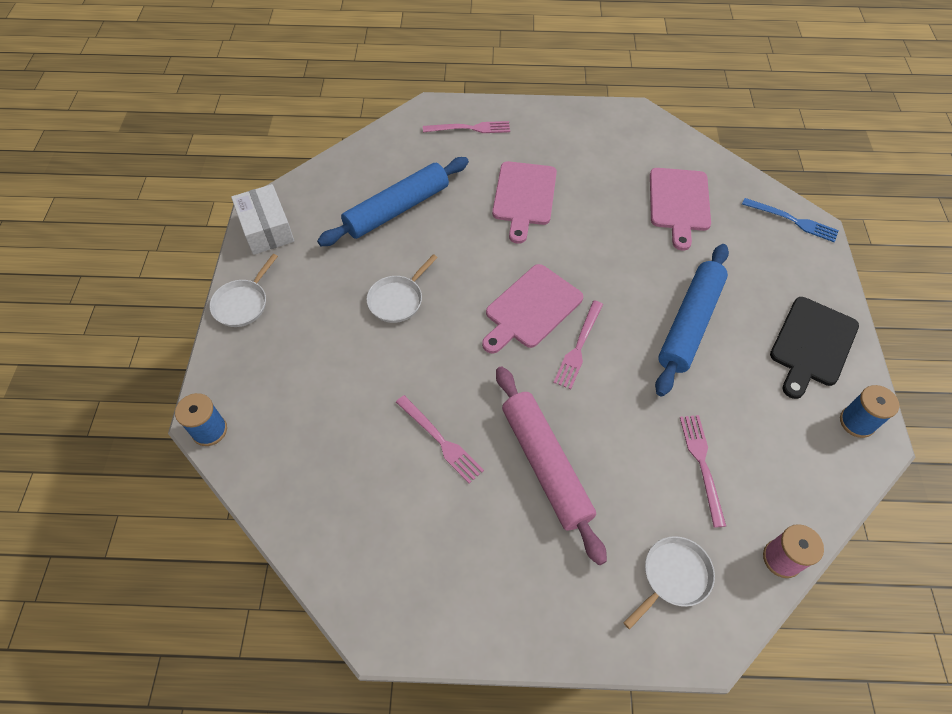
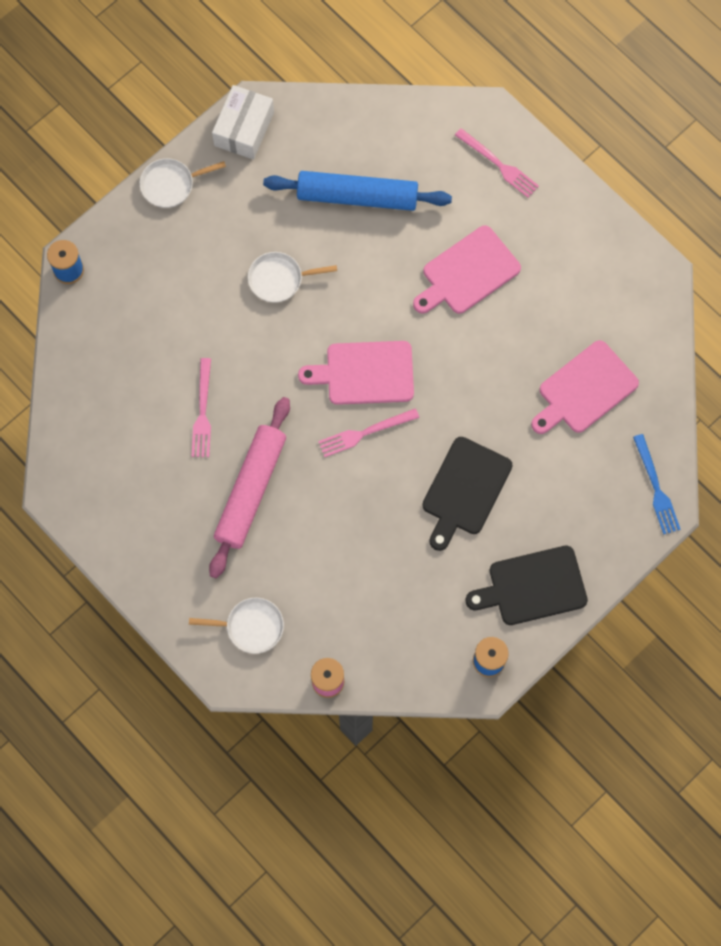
camera: 45 degrees right, 15 degrees up
blue rolling pin [655,244,729,396] -> black cutting board [422,437,513,551]
pink fork [680,415,726,528] -> none

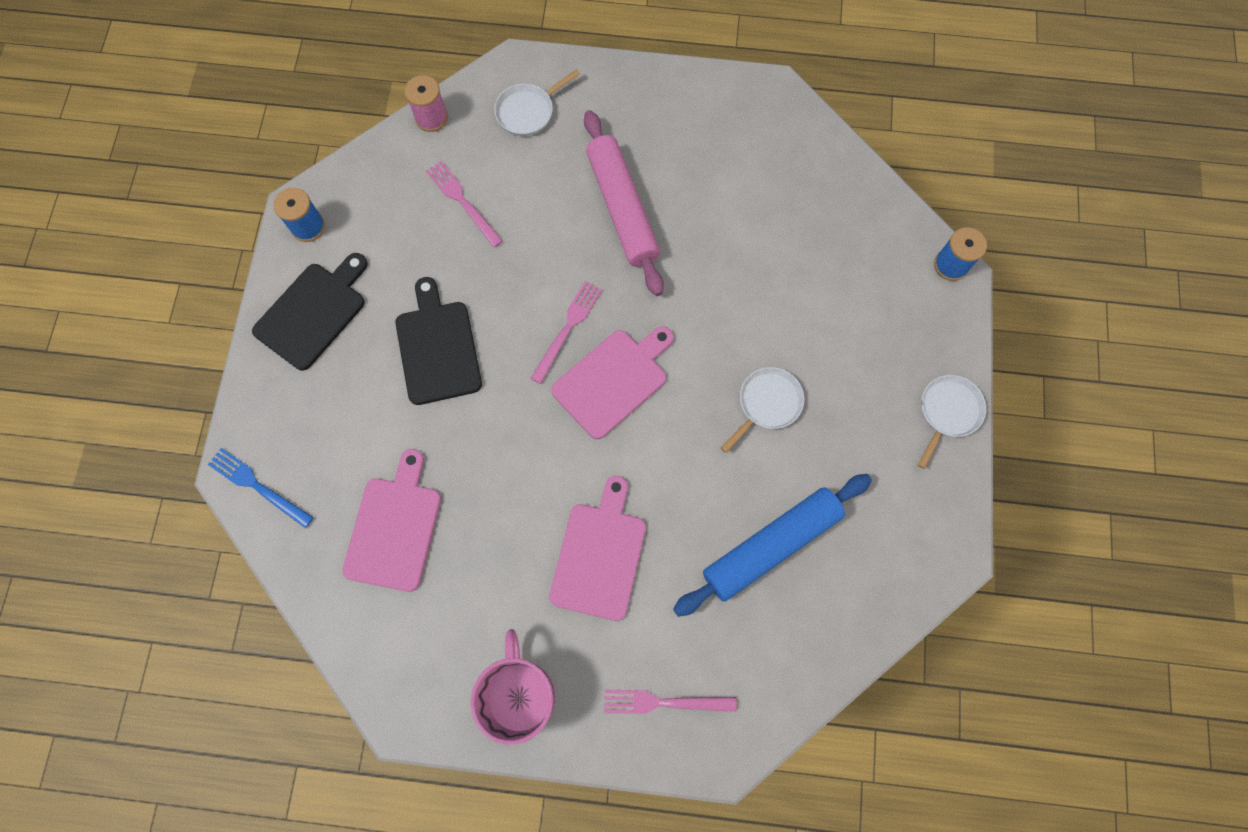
camera: 140 degrees right, 0 degrees up
pink fork [192,358,211,457] -> pink fork moved to [426,161,503,248]
white box [212,85,274,160] -> none
none -> pink mug [470,629,555,745]

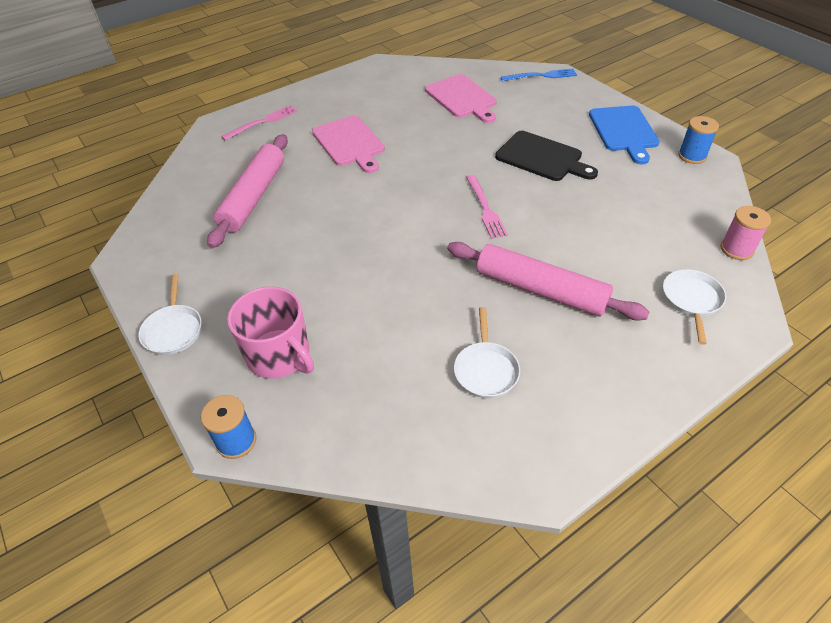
camera: 140 degrees right, 25 degrees down
black cutting board [252,253,368,371] -> blue cutting board [589,106,660,164]
pink fork [426,161,503,248] -> none
pink mug [470,629,555,745] -> pink mug moved to [227,286,314,379]
pink cutting board [551,326,674,439] -> none
blue rolling pin [673,474,872,617] -> pink rolling pin [207,134,288,248]
white pan [721,367,804,453] -> white pan moved to [454,307,520,399]

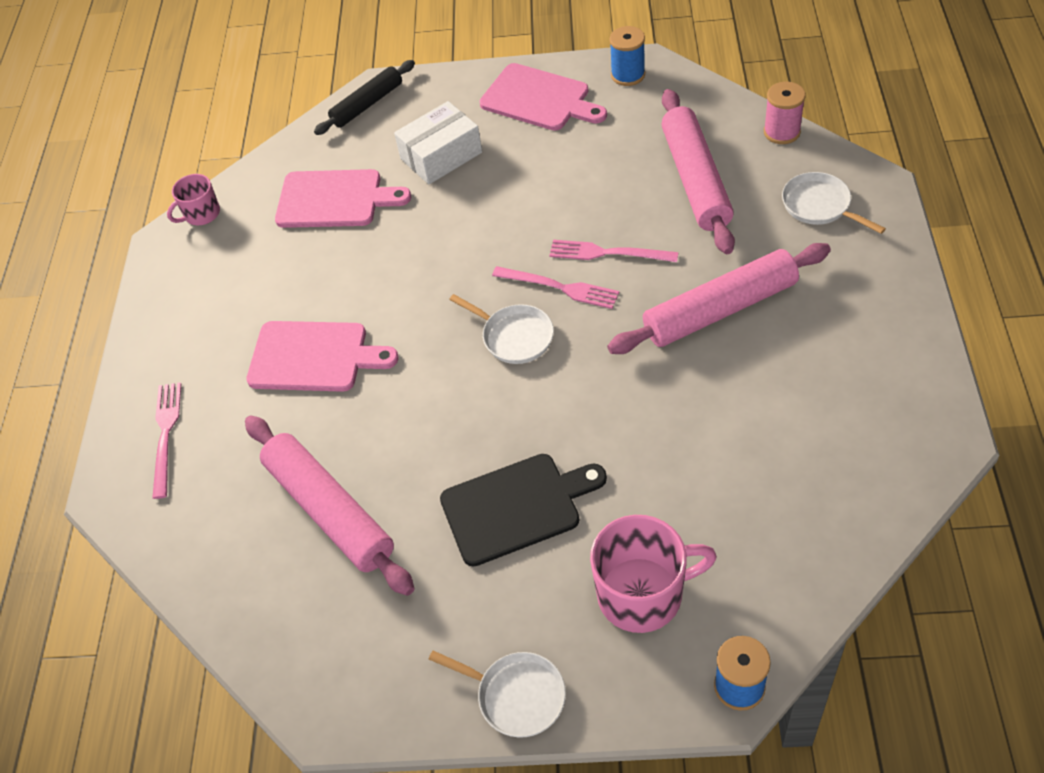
camera: 50 degrees left, 5 degrees up
white pan [454,307,520,399] -> white pan moved to [449,294,554,364]
black cutting board [495,131,598,181] -> black cutting board moved to [440,454,607,567]
blue fork [501,69,577,81] -> black rolling pin [314,60,415,135]
blue cutting board [589,106,660,164] -> pink cutting board [480,63,607,131]
none -> pink mug [167,174,220,225]
none -> white box [394,101,482,184]
none -> pink fork [549,240,678,262]
none -> pink rolling pin [661,89,735,254]

